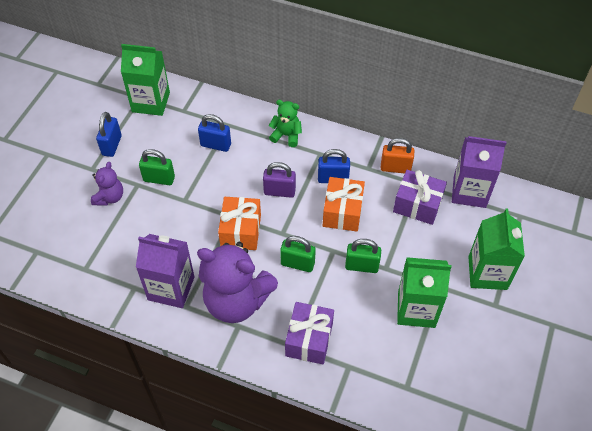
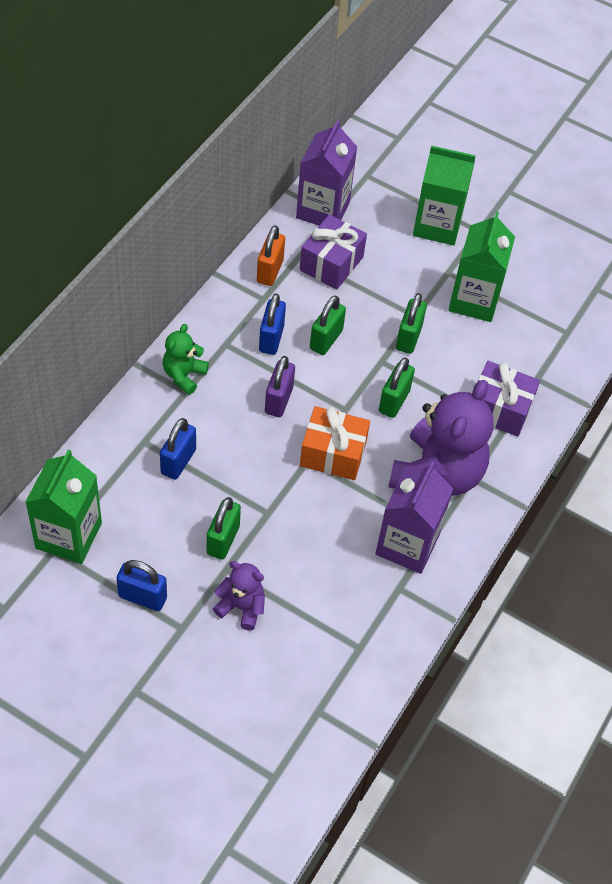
camera: 85 degrees left, 0 degrees up
orange gift [323,177,365,232] -> green padlock [310,295,346,355]

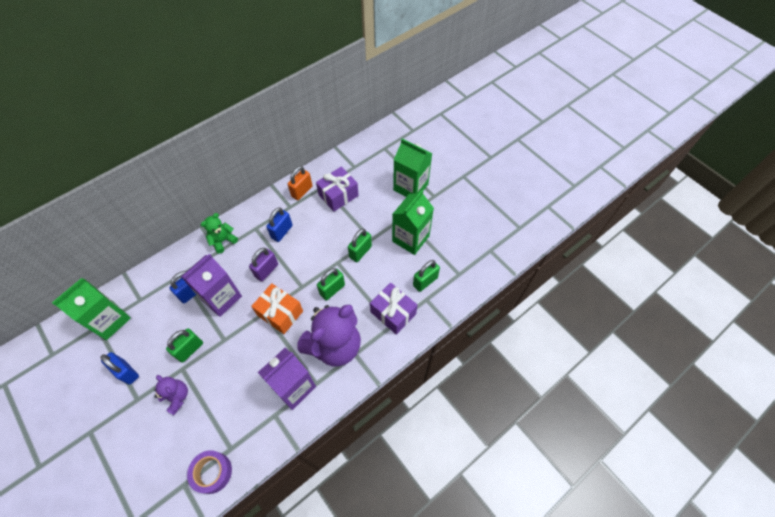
camera: 25 degrees right, 5 degrees up
purple carton [296,120,357,226] -> purple carton moved to [181,254,242,317]
green padlock [310,295,346,355] -> green padlock moved to [413,260,440,292]
none -> purple tape [187,450,232,494]

